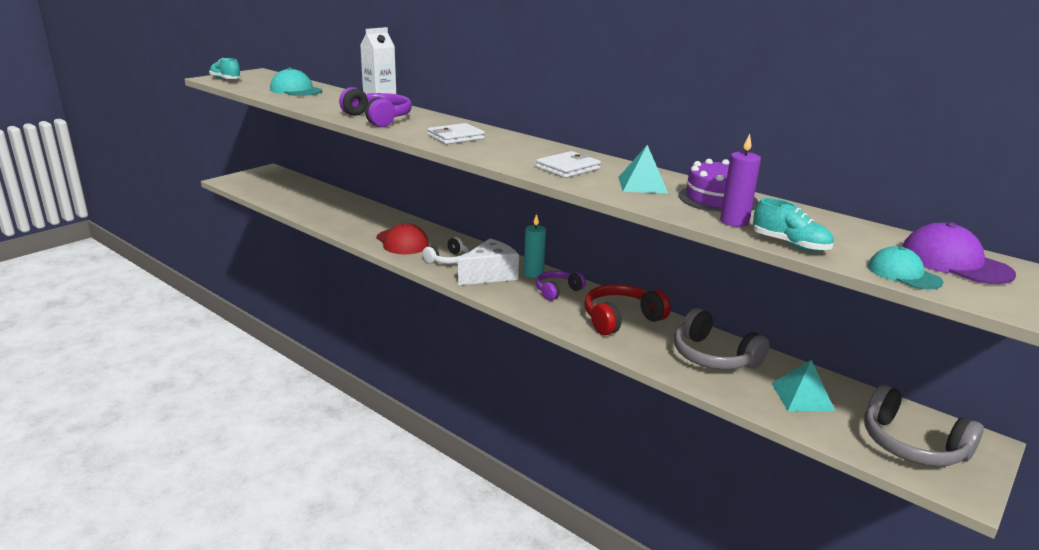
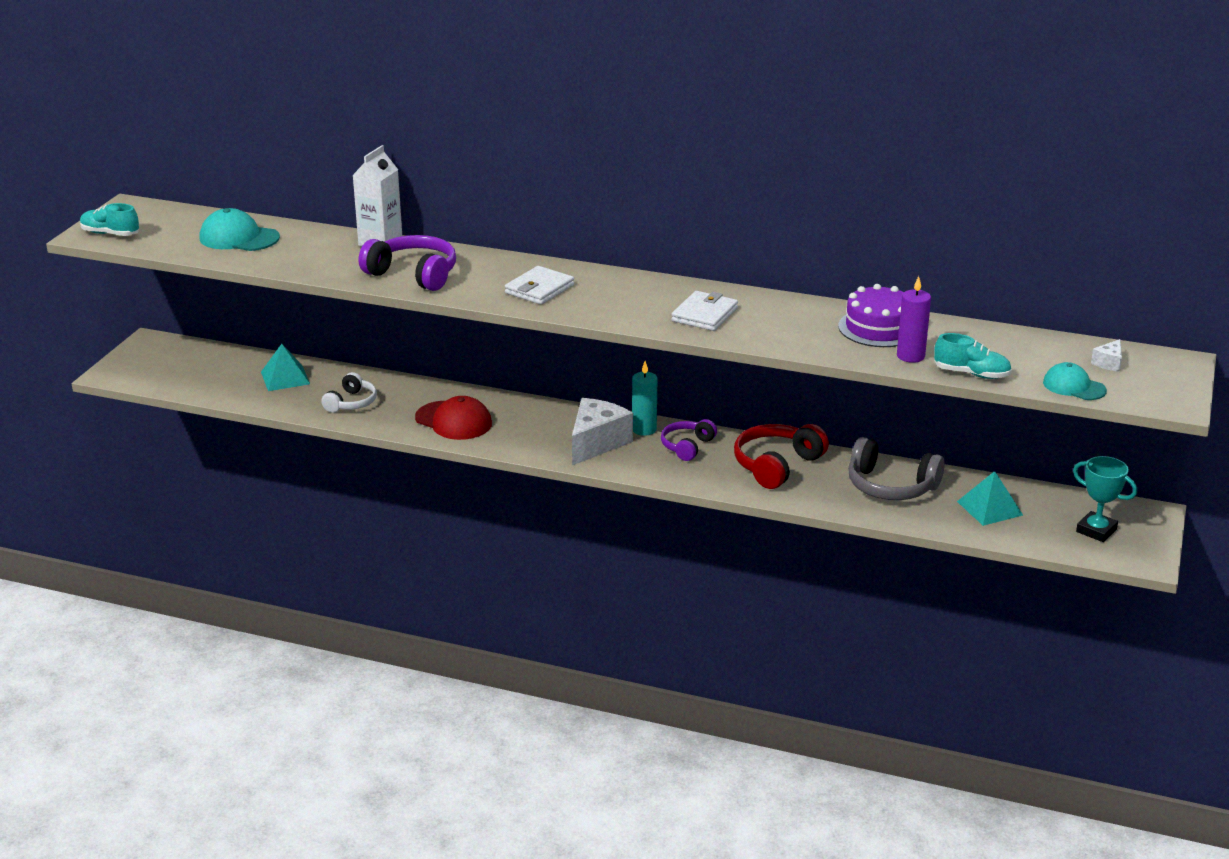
camera: 20 degrees left, 5 degrees up
white headphones [423,237,469,264] -> white headphones moved to [321,372,377,413]
turquoise pyramid [618,145,669,194] -> turquoise pyramid moved to [261,344,310,391]
grey headphones [864,384,984,467] -> turquoise trophy [1073,456,1137,542]
purple cap [902,222,1016,284] -> white cheese [1091,339,1122,372]

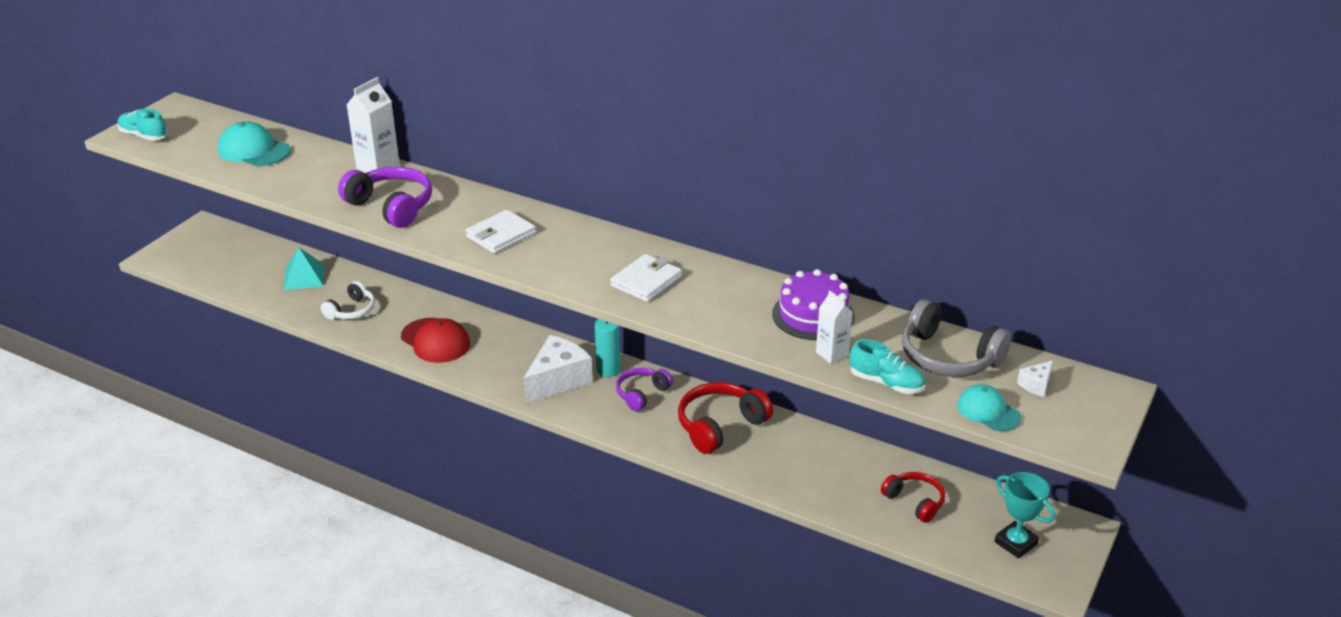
camera: 10 degrees right, 5 degrees up
grey headphones [848,437,945,500] -> grey headphones moved to [902,299,1011,377]
purple candle [897,276,931,363] -> white carton [816,291,853,364]
turquoise pyramid [957,471,1023,526] -> red headphones [881,472,945,523]

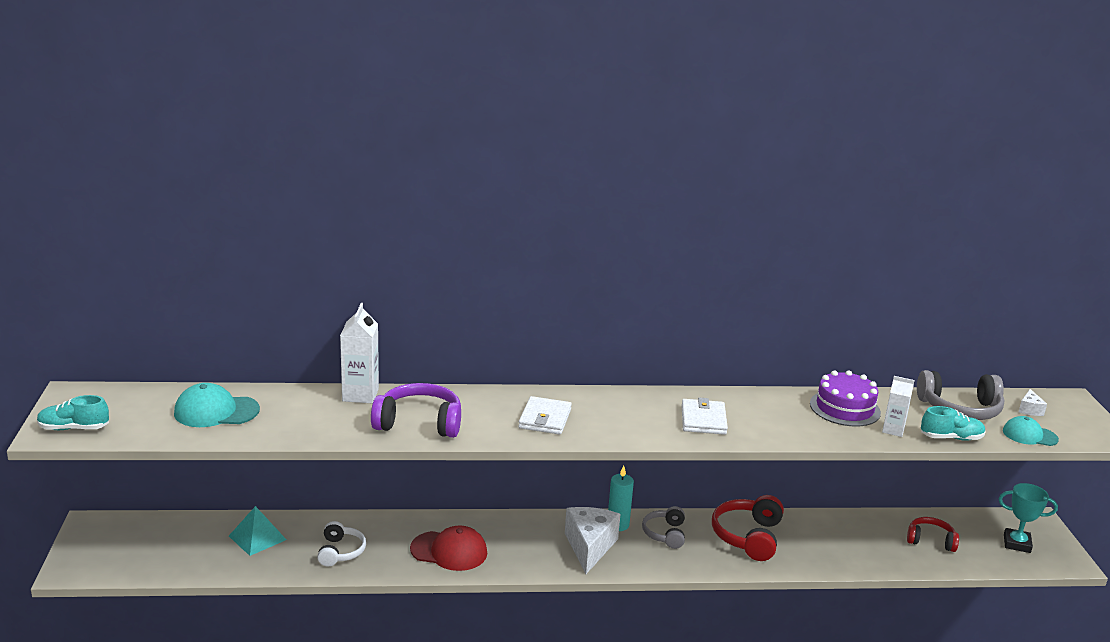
camera: 35 degrees left, 10 degrees down
purple headphones [616,368,673,411] -> grey headphones [642,506,685,549]

